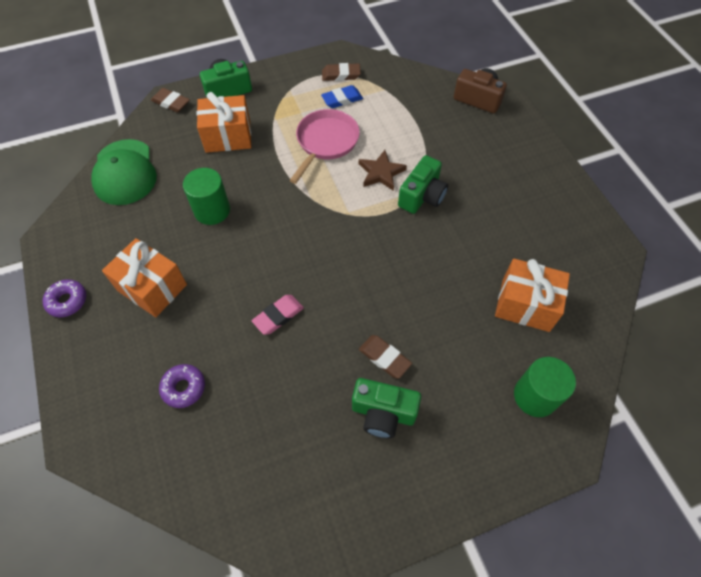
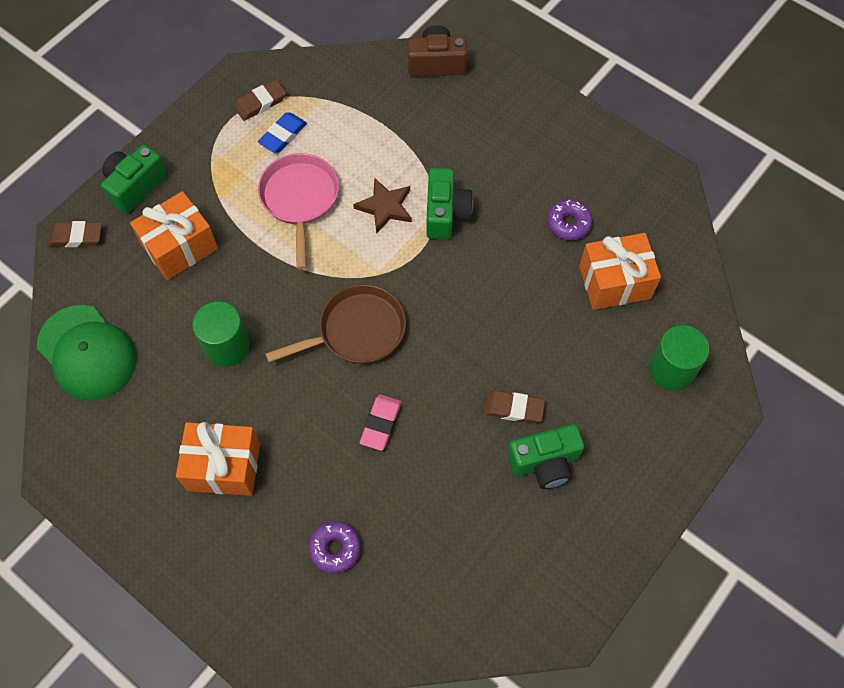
camera: 30 degrees left, 5 degrees up
purple donut [43,279,86,317] -> purple donut moved to [547,199,592,240]
none -> brown pan [266,284,406,364]

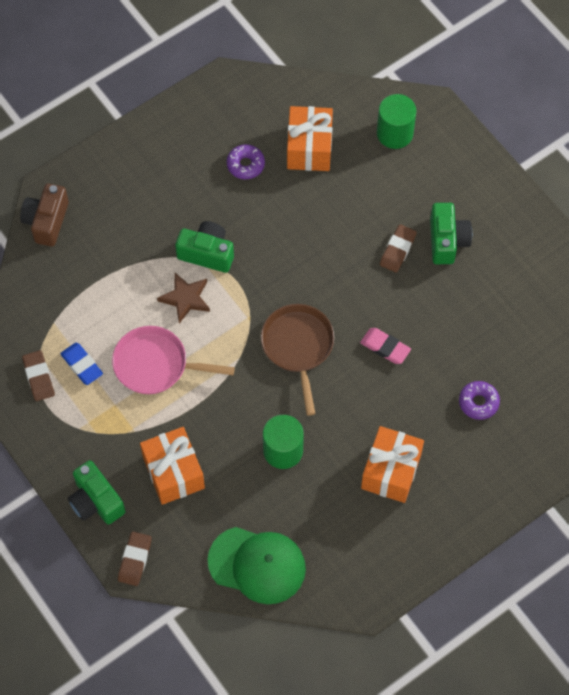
camera: 75 degrees left, 0 degrees up
green cap [37,305,137,401] -> green cap turned 45 degrees clockwise [208,527,306,604]

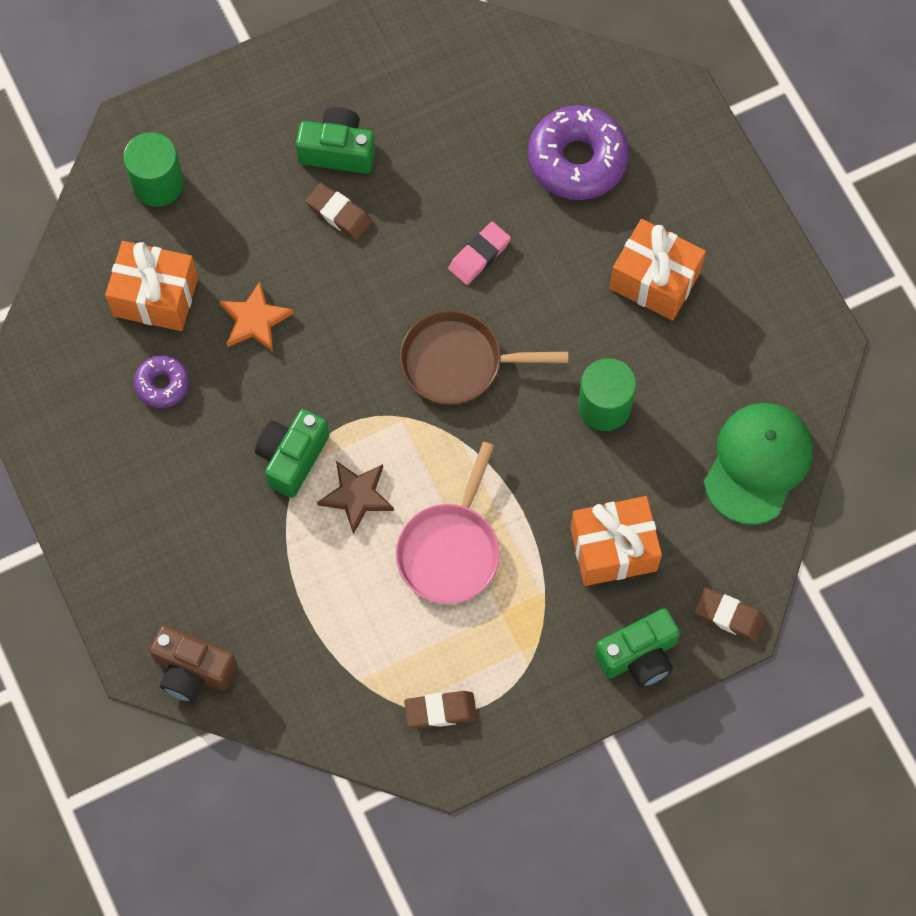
camera: 80 degrees left, 5 degrees up
blue eraser [60,342,103,385] -> none
purple donut [459,381,500,420] -> purple donut [528,105,629,200], size x1.89
none -> orange star [219,281,294,352]

